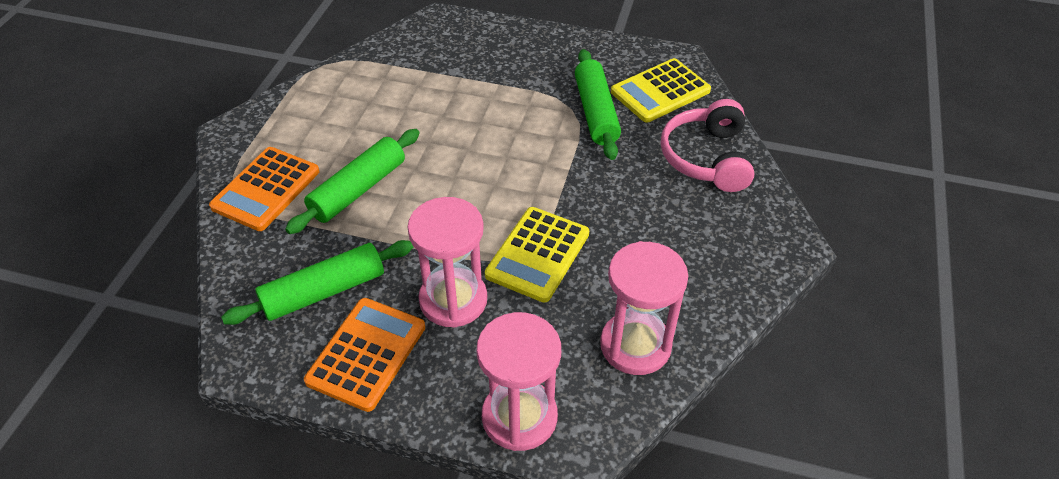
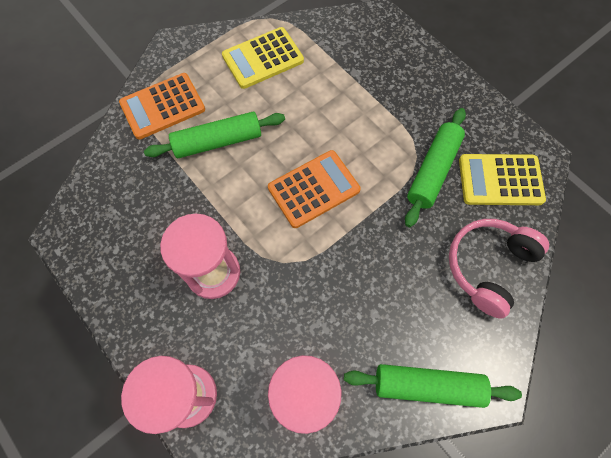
camera: 35 degrees right, 20 degrees up
green rolling pin [221,240,413,325] -> green rolling pin moved to [344,364,522,408]
orange calculator [304,298,425,412] -> orange calculator moved to [268,150,361,228]
yellow calculator [485,207,589,302] -> yellow calculator moved to [222,27,304,89]

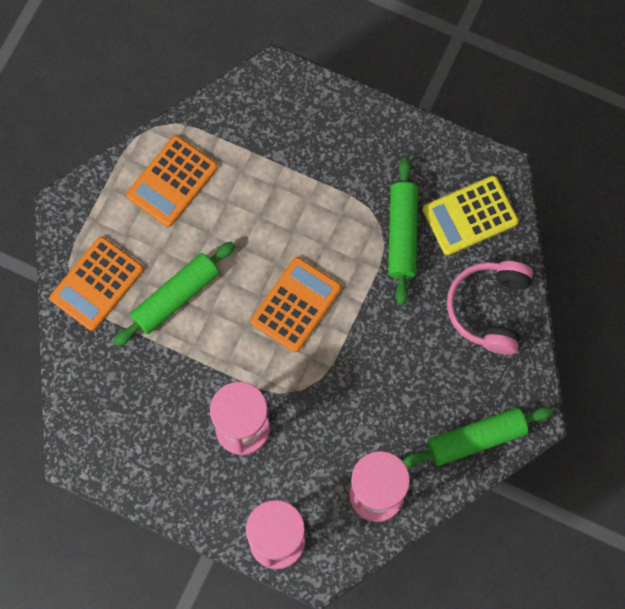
camera: 25 degrees left, 5 degrees up
yellow calculator [222,27,304,89] -> orange calculator [126,135,218,227]

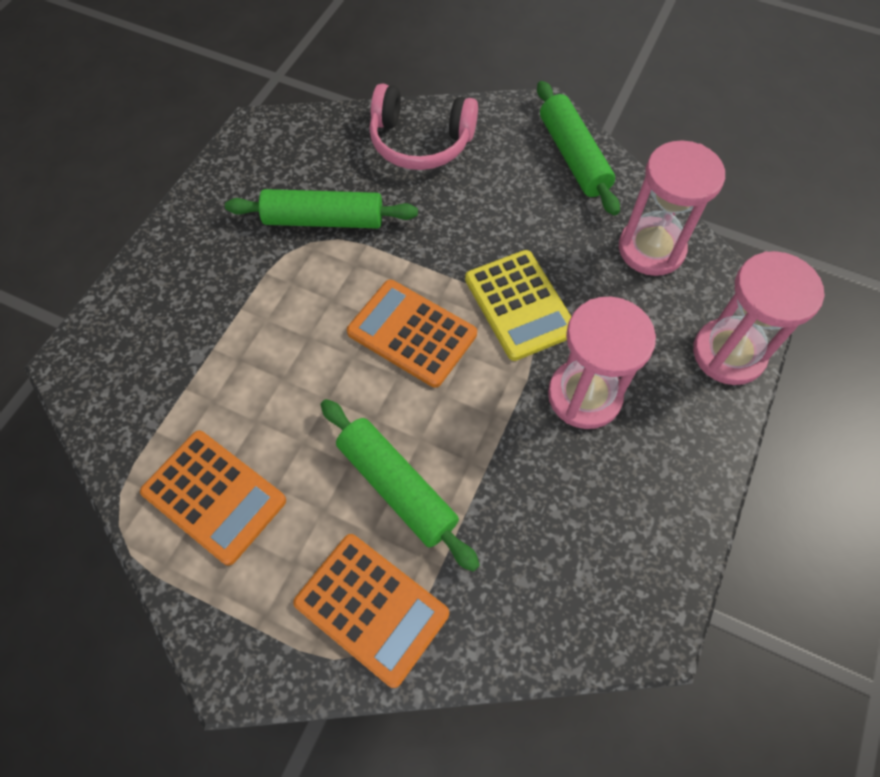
camera: 90 degrees left, 10 degrees down
yellow calculator [422,176,519,255] -> yellow calculator moved to [465,250,571,361]

